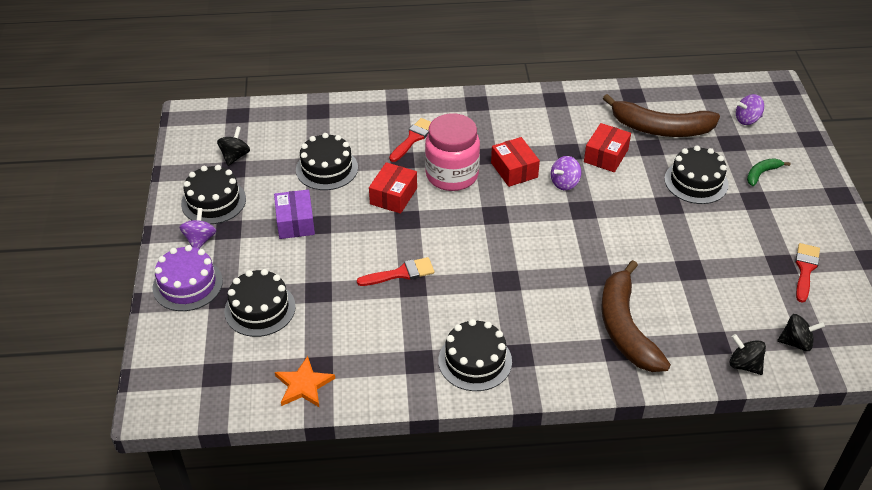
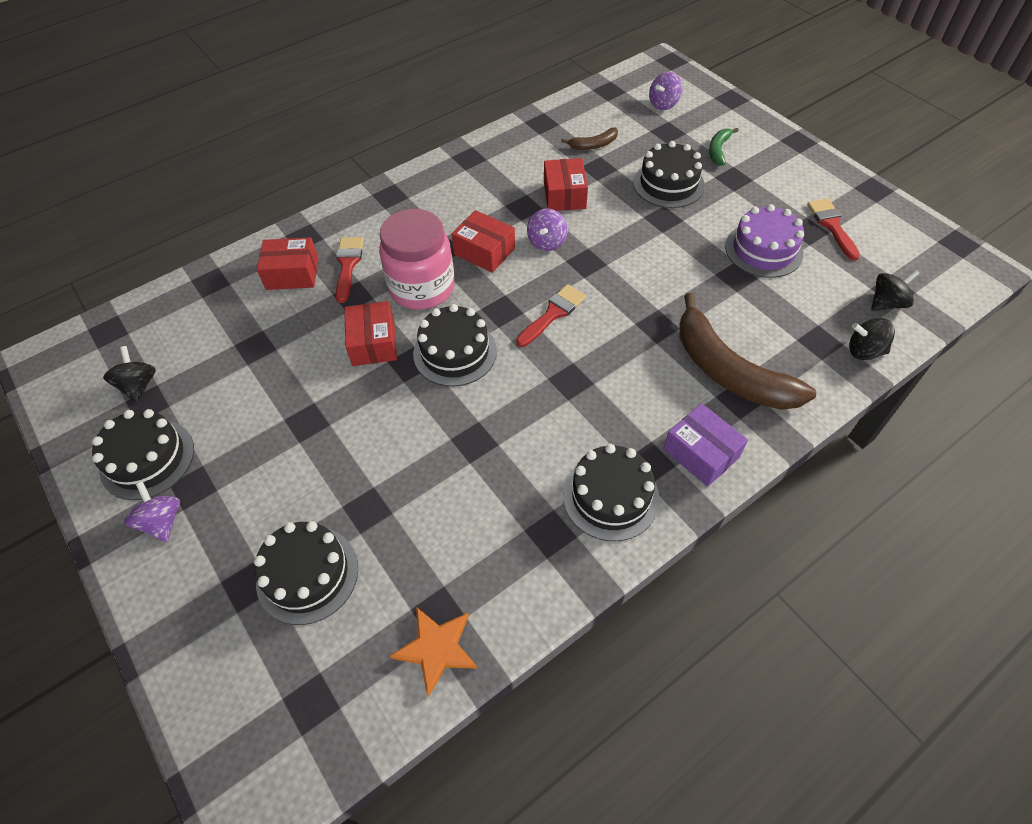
camera: 30 degrees left, 10 degrees up
purple cake [153,245,223,311] -> purple cake moved to [725,204,804,278]
purple box [274,190,315,239] -> purple box moved to [663,403,748,487]
black cake [296,133,358,190] -> black cake moved to [413,304,497,387]
red brush [357,257,435,286] -> red brush moved to [516,284,586,347]
brown banana [603,94,720,137] -> brown banana [561,128,618,150], size x0.45
none -> red box [257,237,319,290]

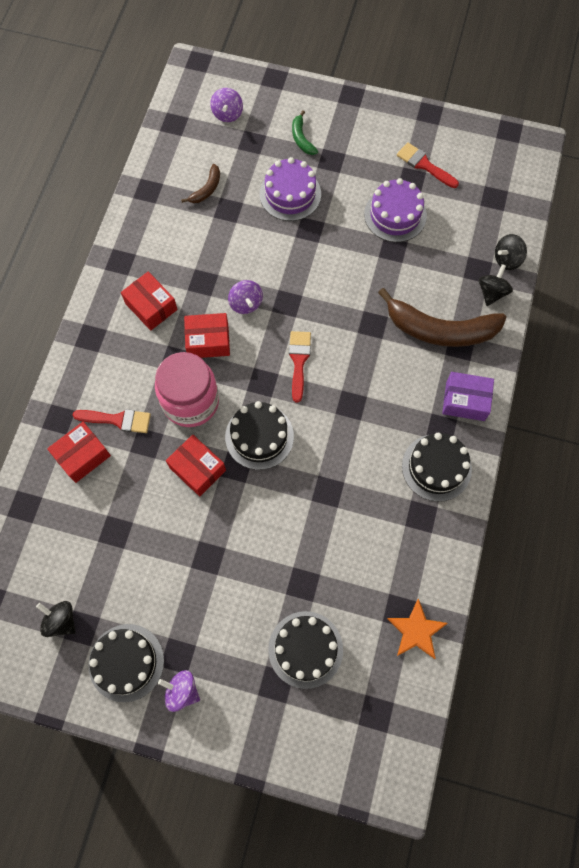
camera: 40 degrees left, 15 degrees up
red brush [336,237,364,303] -> red brush turned 135 degrees clockwise [72,409,151,433]
red box [544,158,588,211] -> red box moved to [121,272,177,331]
black cake [633,141,705,208] -> purple cake [260,157,321,221]
black spinning top [871,269,920,311] -> black spinning top moved to [479,264,513,306]

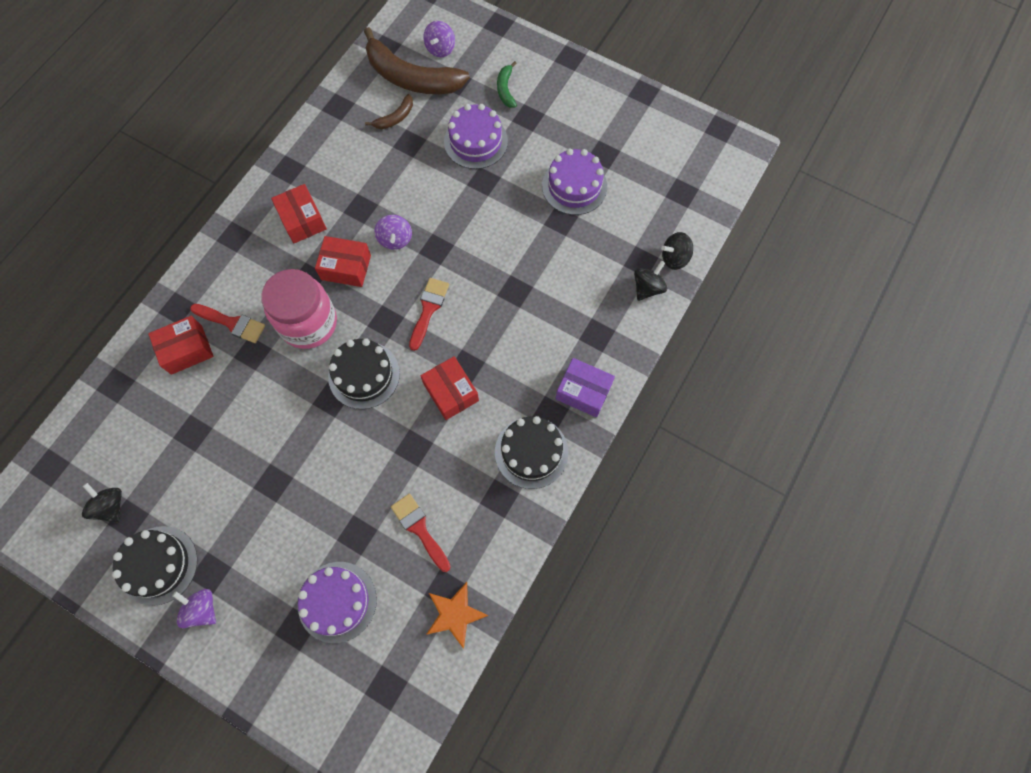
camera: 15 degrees right, 0 degrees up
red box [166,434,226,496] -> red box moved to [421,356,479,420]
black cake [268,611,343,689] -> purple cake [298,562,377,643]
brown banana [378,288,507,347] -> brown banana moved to [364,27,470,94]
red brush [397,142,459,188] -> red brush moved to [391,494,451,572]

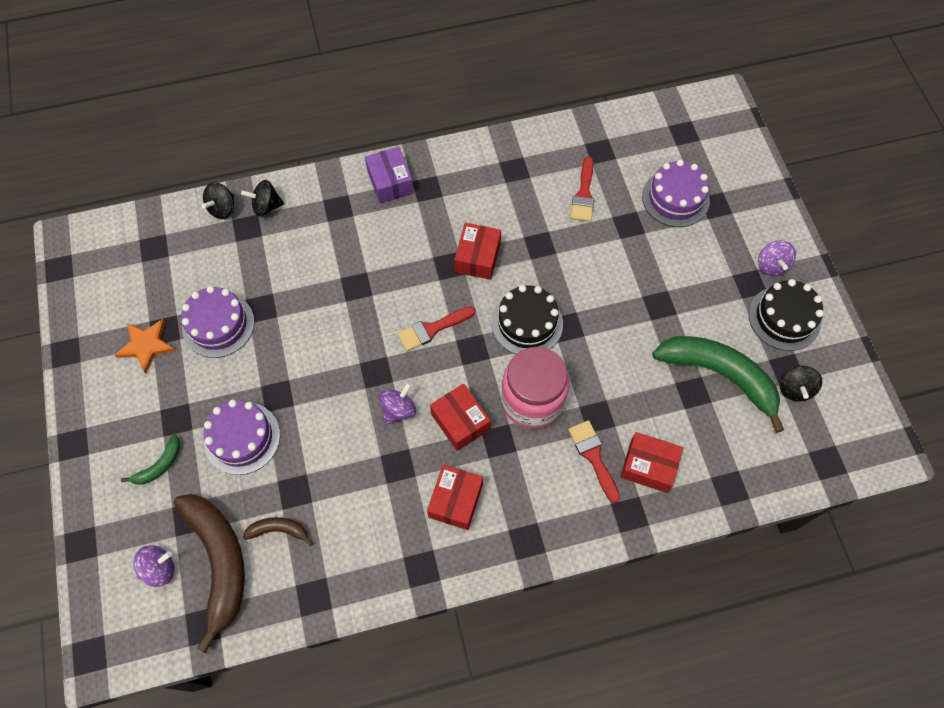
camera: 135 degrees left, 5 degrees down
orange star [426,582,489,649] -> orange star moved to [115,319,176,373]
black cake [495,416,568,489] -> none
black spinning top [661,232,693,270] -> black spinning top turned 90 degrees clockwise [202,182,234,219]
none -> green banana [652,336,784,433]

